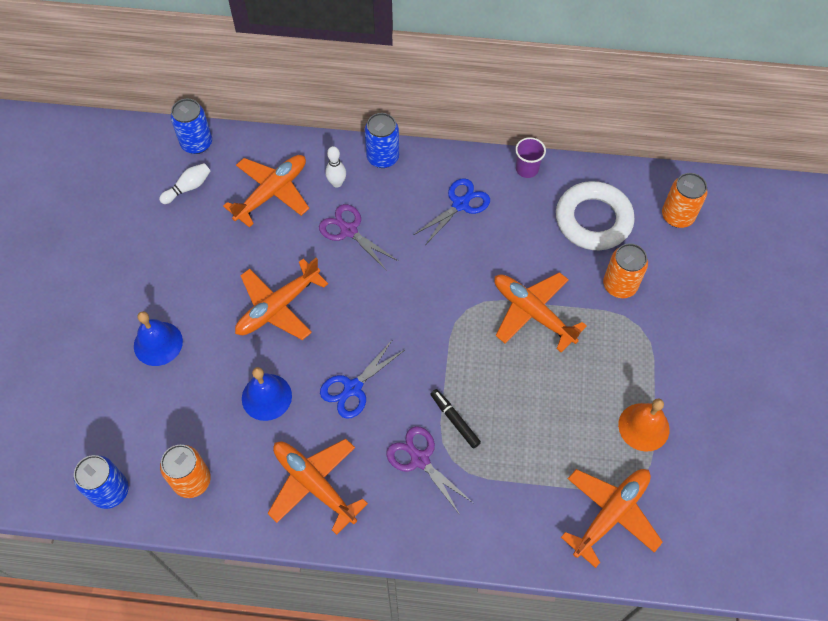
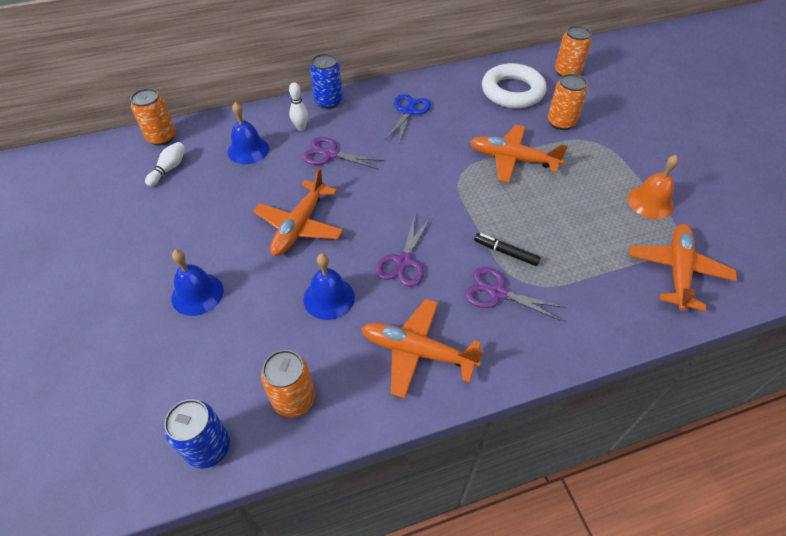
camera: 25 degrees left, 10 degrees down
blue can [170,99,212,154] -> orange can [130,88,176,146]
orange plane [223,155,309,228] -> blue bell [228,102,269,164]
blue scissors [320,339,405,419] -> purple scissors [375,215,431,287]
purple cup [515,137,546,178] -> none

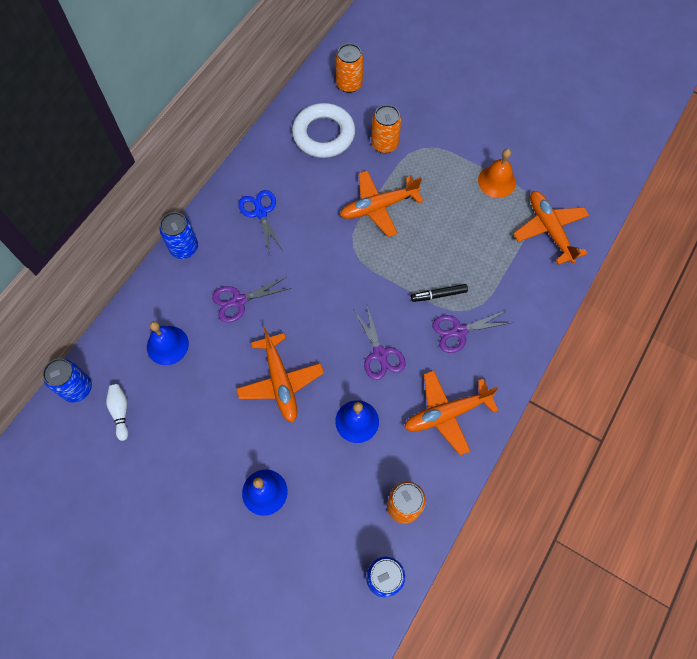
camera: 40 degrees left, 15 degrees up
orange can [130,88,176,146] -> blue can [43,358,92,403]
white bowling pin [289,82,308,131] -> none

